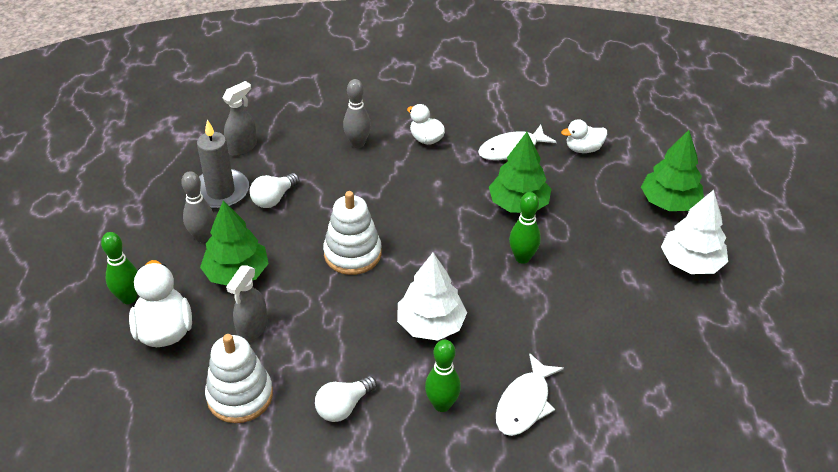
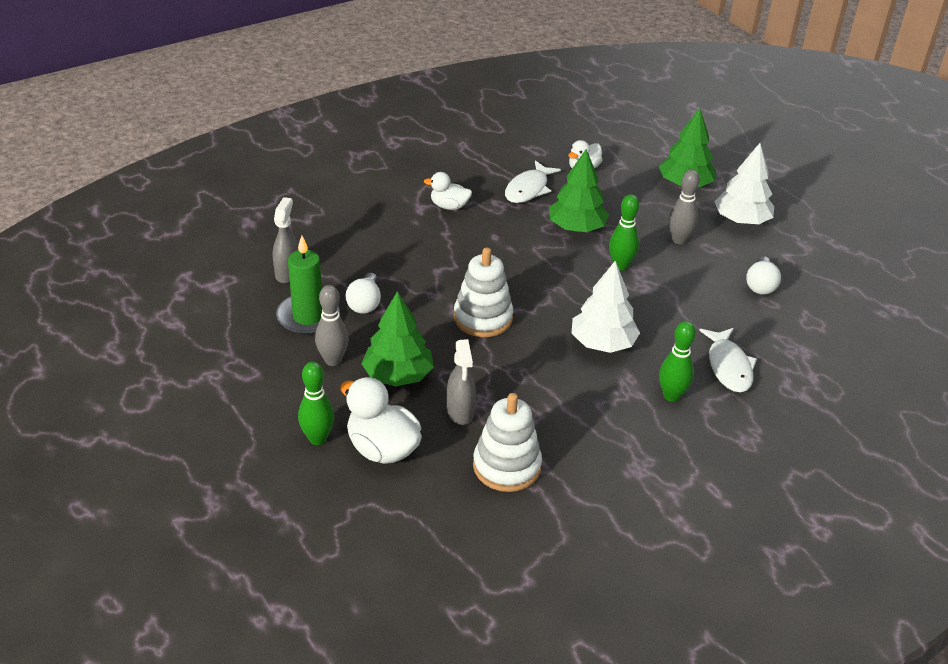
camera: 35 degrees left, 5 degrees down
grey candle [197,120,249,209] -> green candle [276,236,340,335]
white light bulb [315,376,377,422] -> white light bulb moved to [746,257,781,295]
grey bowling pin [343,79,371,148] -> grey bowling pin moved to [669,170,700,244]

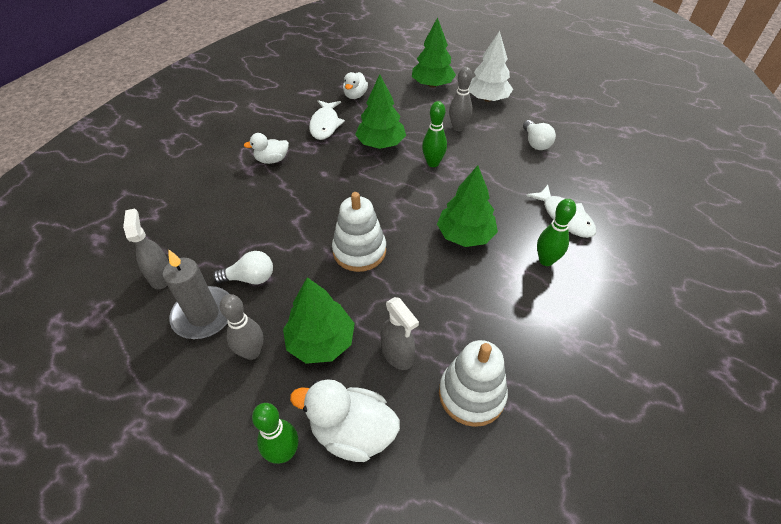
camera: 25 degrees left, 10 degrees up
green candle [276,236,340,335] -> grey candle [163,250,229,339]
white light bulb [345,273,381,314] -> white light bulb turned 75 degrees counterclockwise [213,251,273,284]
white tree [571,261,640,353] -> green tree [437,165,498,247]

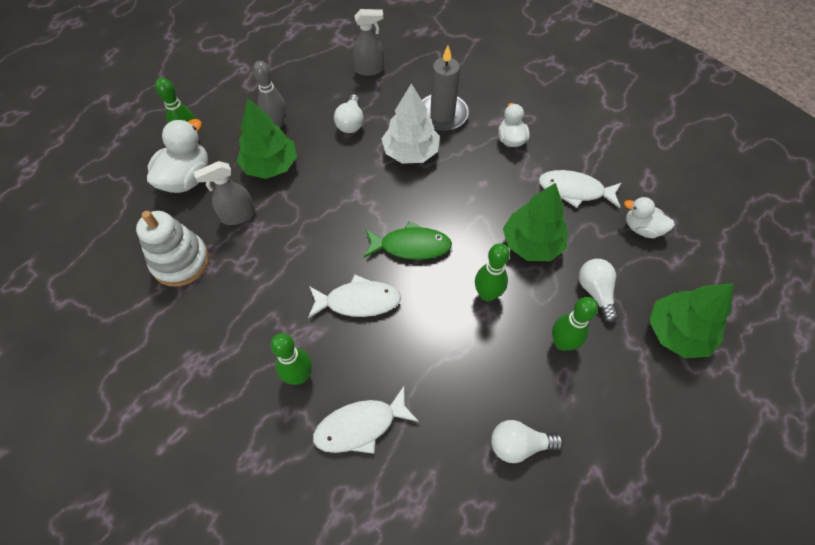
camera: 100 degrees right, 10 degrees up
grey candle [163,250,229,339] -> grey candle moved to [422,45,469,131]
white stacking toy [332,192,386,272] -> none
green tree [437,165,498,247] -> white fish [308,275,401,319]
grey bowling pin [449,67,472,131] -> green bowling pin [552,297,598,351]
white tree [469,31,513,102] -> white tree moved to [382,83,440,164]
none -> green fish [364,221,452,260]
none -> white light bulb [579,259,618,323]

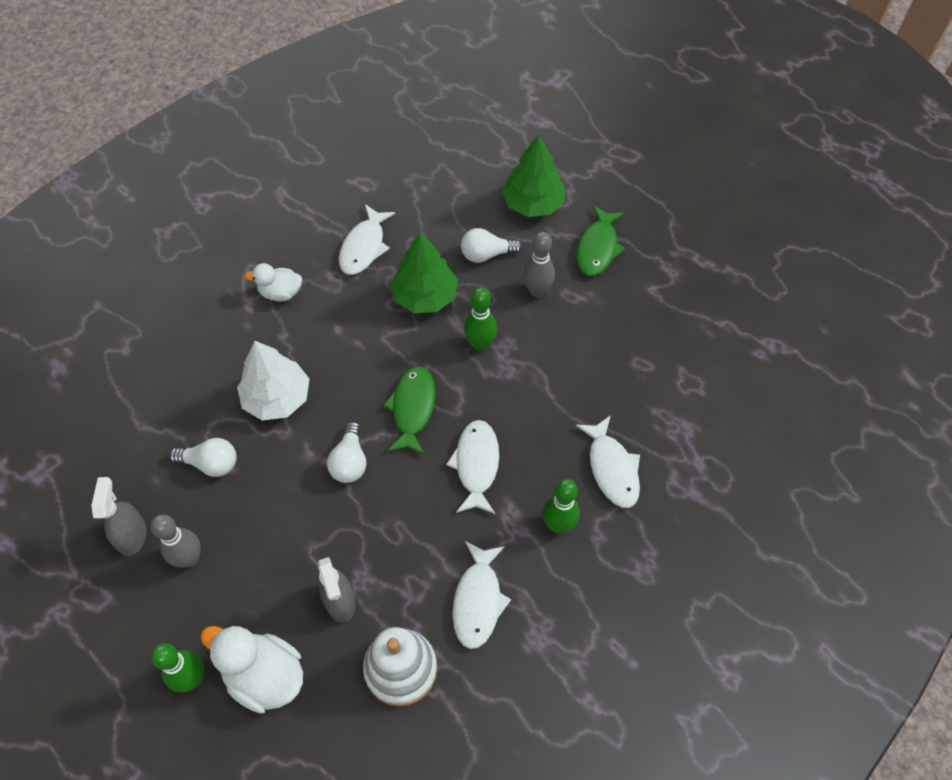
camera: 85 degrees left, 0 degrees up
green tree [237,98,297,179] -> none
grey spray bottle [352,9,384,76] -> grey spray bottle moved to [91,477,146,556]
grey candle [422,45,469,131] -> none
white light bulb [491,420,564,463] -> white light bulb moved to [327,421,367,483]
green bowling pin [552,297,598,351] -> grey bowling pin [523,232,555,297]
white duck [624,197,675,238] -> none
none -> white fish [452,541,511,649]
none -> green fish [576,205,625,276]

